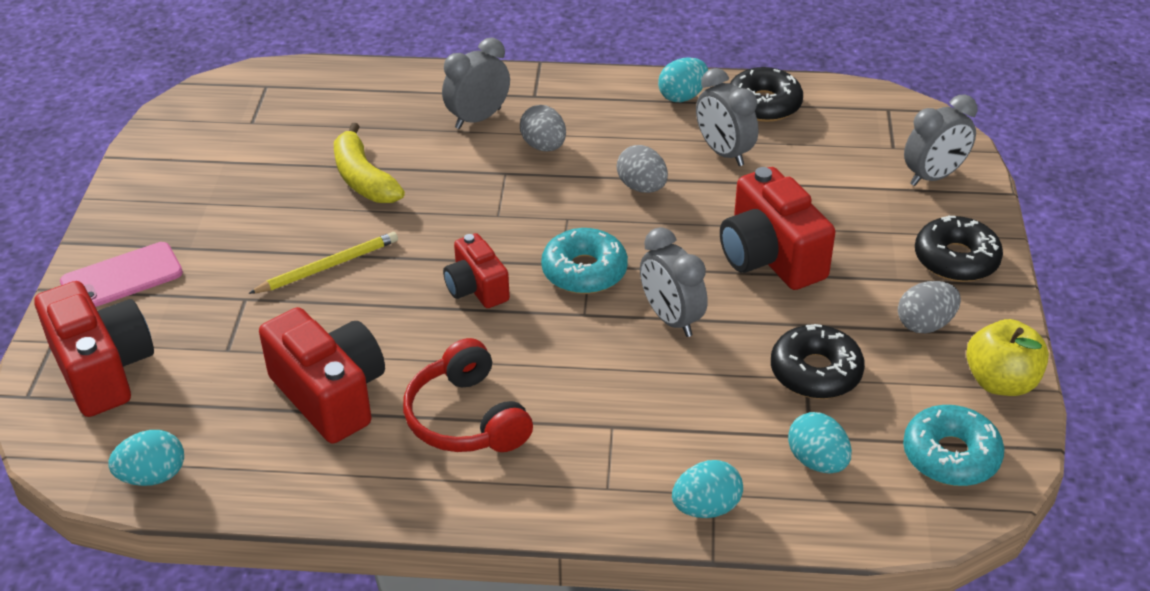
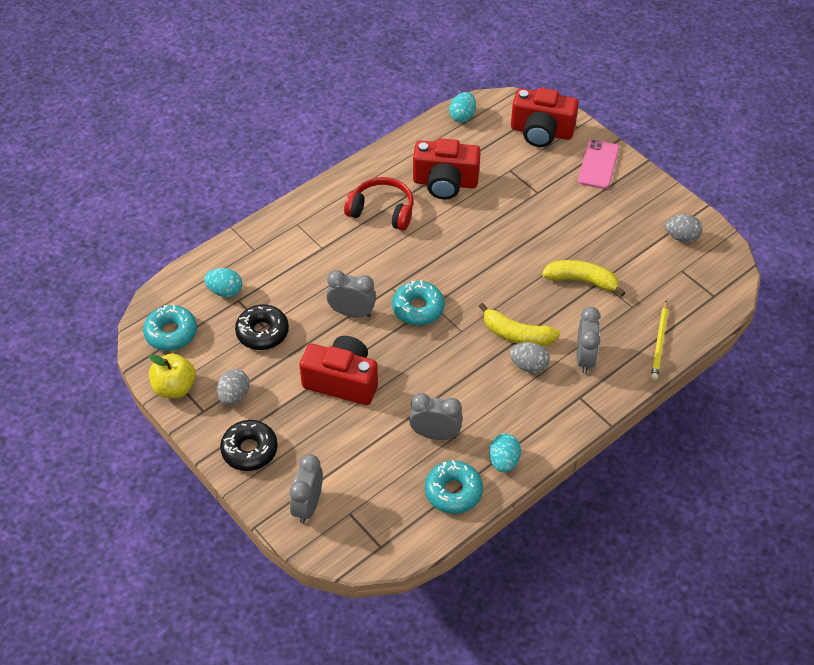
camera: 135 degrees right, 10 degrees up
yellow pencil [248,232,398,294] -> yellow pencil moved to [651,300,668,380]
red camera [443,233,510,308] -> none
grey egg [617,145,668,193] -> grey egg moved to [665,214,703,243]
turquoise egg [672,460,743,518] -> none
black donut [730,67,803,122] -> turquoise donut [425,460,483,514]
none -> yellow banana [479,303,560,346]

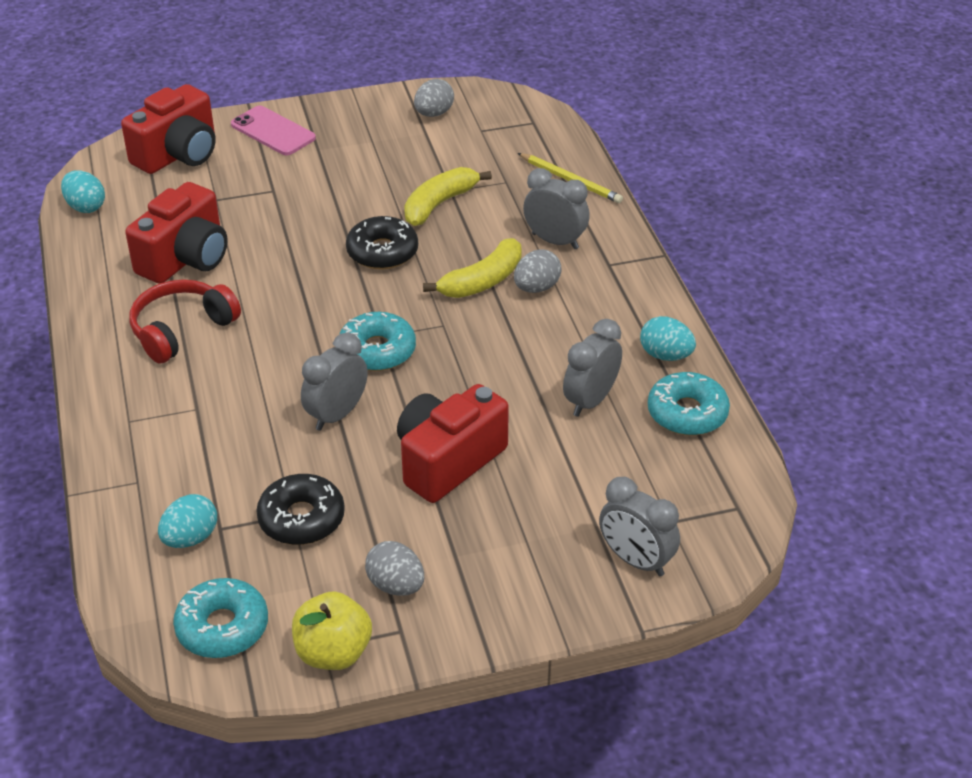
camera: 65 degrees left, 10 degrees down
black donut [220,420,278,471] -> black donut moved to [346,216,418,269]

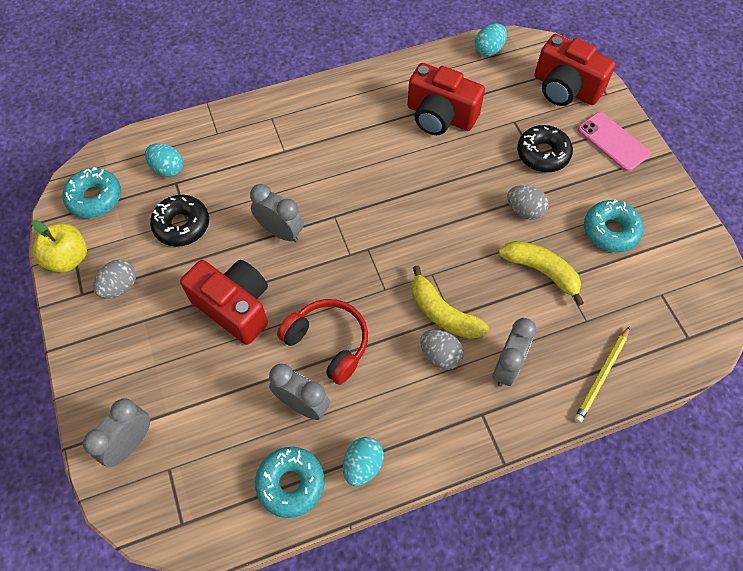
camera: 85 degrees right, 20 degrees up
red headphones [129,280,241,364] -> red headphones moved to [277,299,368,385]
pink phone [231,106,316,155] -> pink phone turned 75 degrees counterclockwise [578,112,650,172]
turquoise donut [340,312,416,371] -> turquoise donut moved to [584,199,644,252]
black donut [346,216,418,269] -> black donut moved to [517,125,573,172]
grey egg [414,79,454,117] -> grey egg moved to [507,185,549,219]

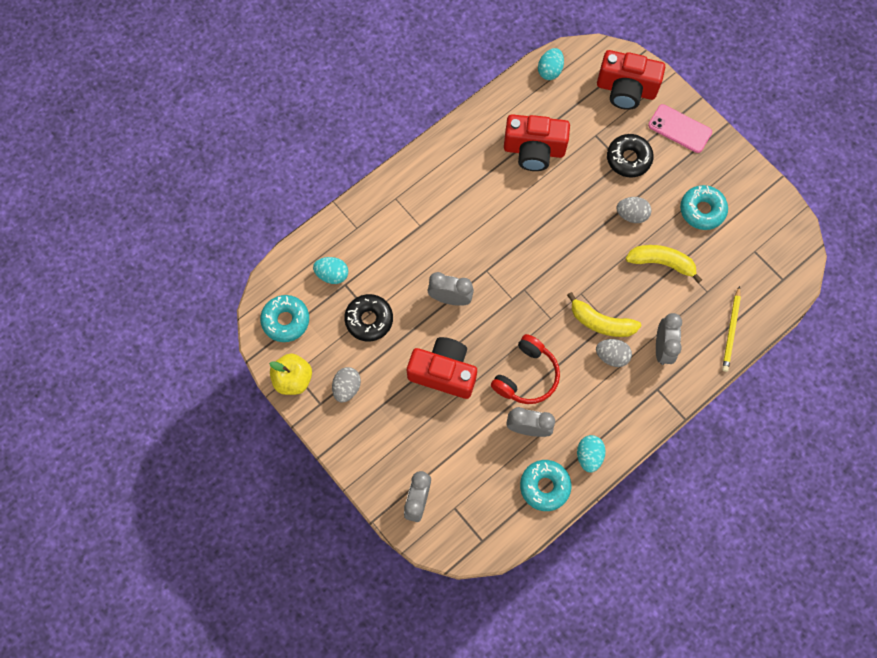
camera: 20 degrees left, 10 degrees up
red headphones [277,299,368,385] -> red headphones turned 105 degrees clockwise [491,334,560,404]

